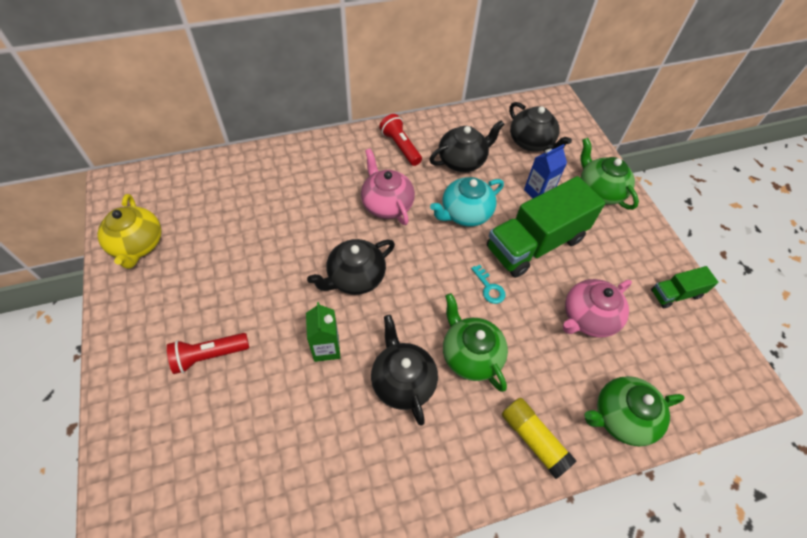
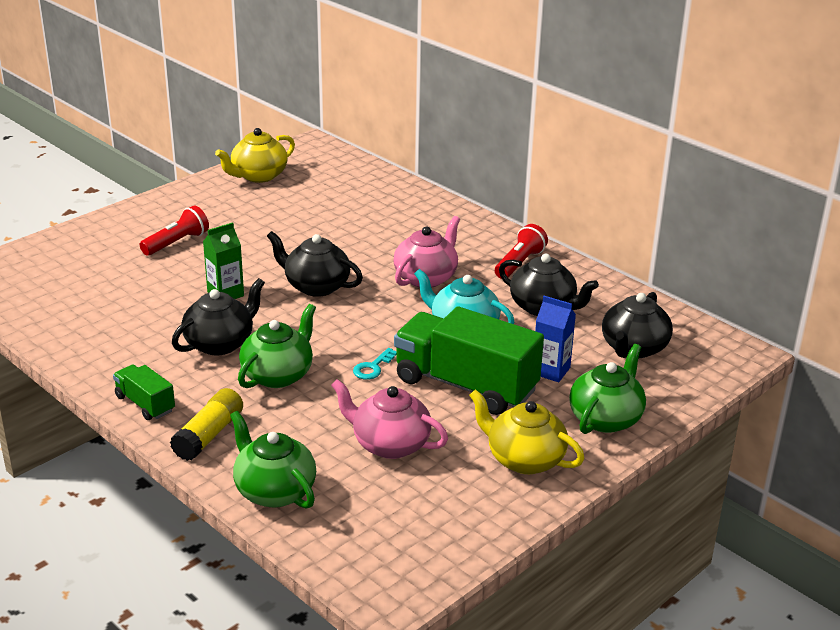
camera: 65 degrees right, 25 degrees down
red flashlight [167,333,249,374] -> red flashlight turned 90 degrees clockwise [140,205,209,256]
green truck [651,266,718,308] -> green truck moved to [113,365,175,420]
none -> yellow teapot [469,389,585,474]

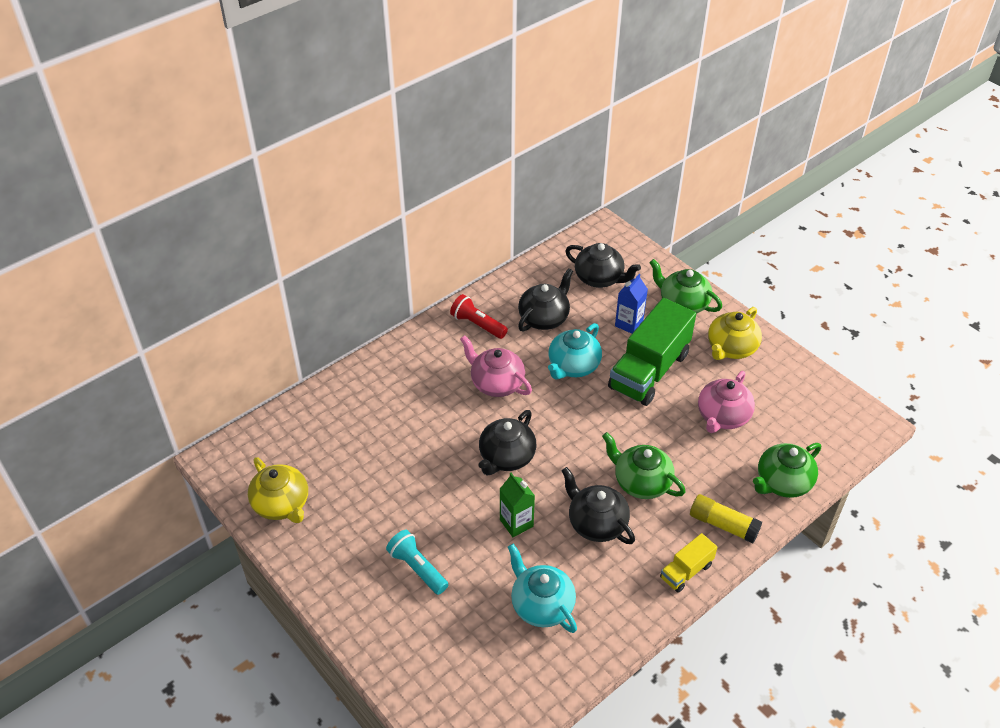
camera: 85 degrees left, 15 degrees up
green truck [113,365,175,420] -> yellow truck [660,533,717,593]
red flashlight [140,205,209,256] -> turquoise flashlight [386,530,448,595]
turquoise key [353,348,396,380] -> none
none -> turquoise teapot [508,544,577,633]

